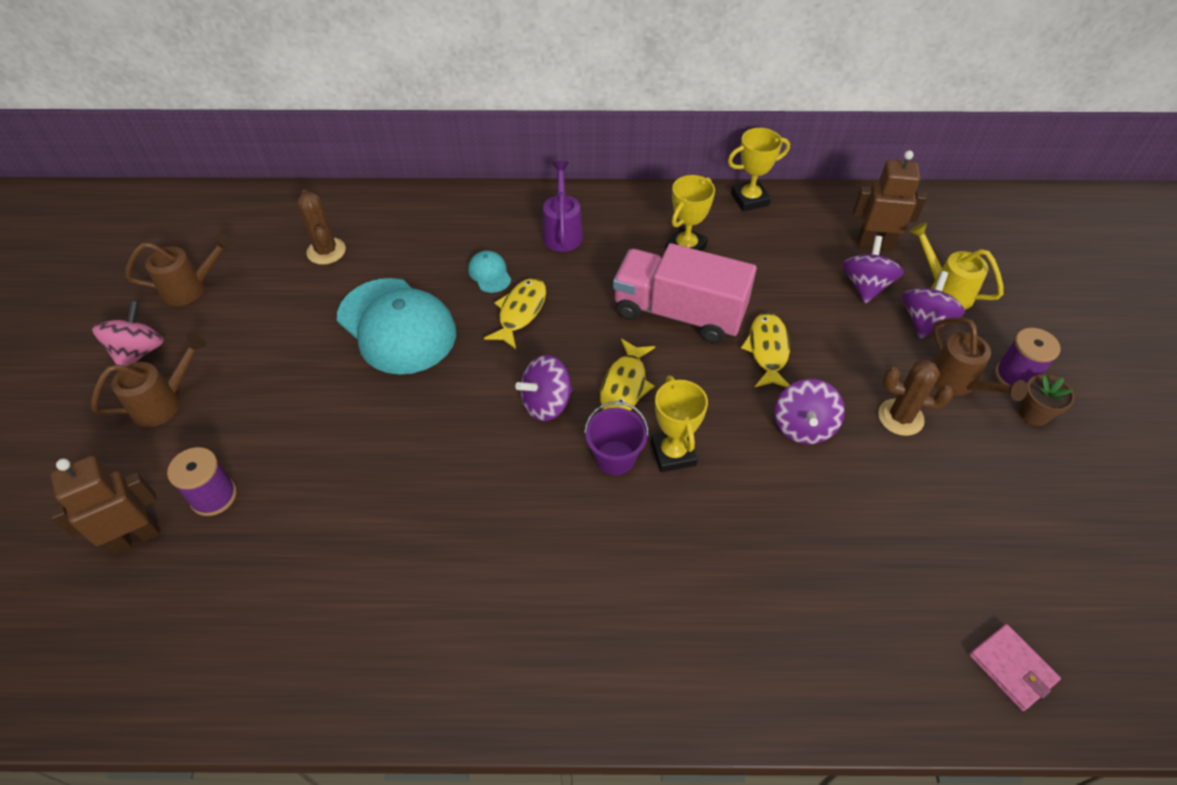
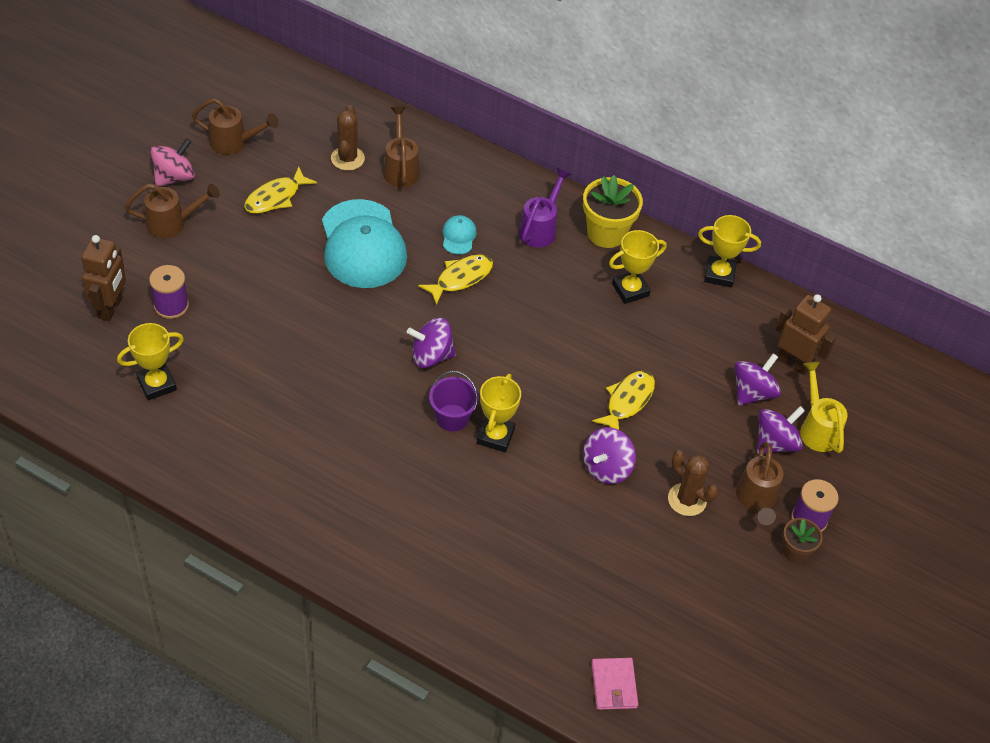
camera: 25 degrees right, 0 degrees up
brown robot [49,456,160,555] -> brown robot turned 105 degrees clockwise [81,235,126,321]
yellow fish [600,339,655,410] -> yellow fish moved to [244,167,317,214]
pink truck [613,243,757,344] -> none
none -> yellow trophy [117,323,184,400]
none -> brown watering can [383,107,420,187]
none -> yellow flower pot [583,175,643,248]

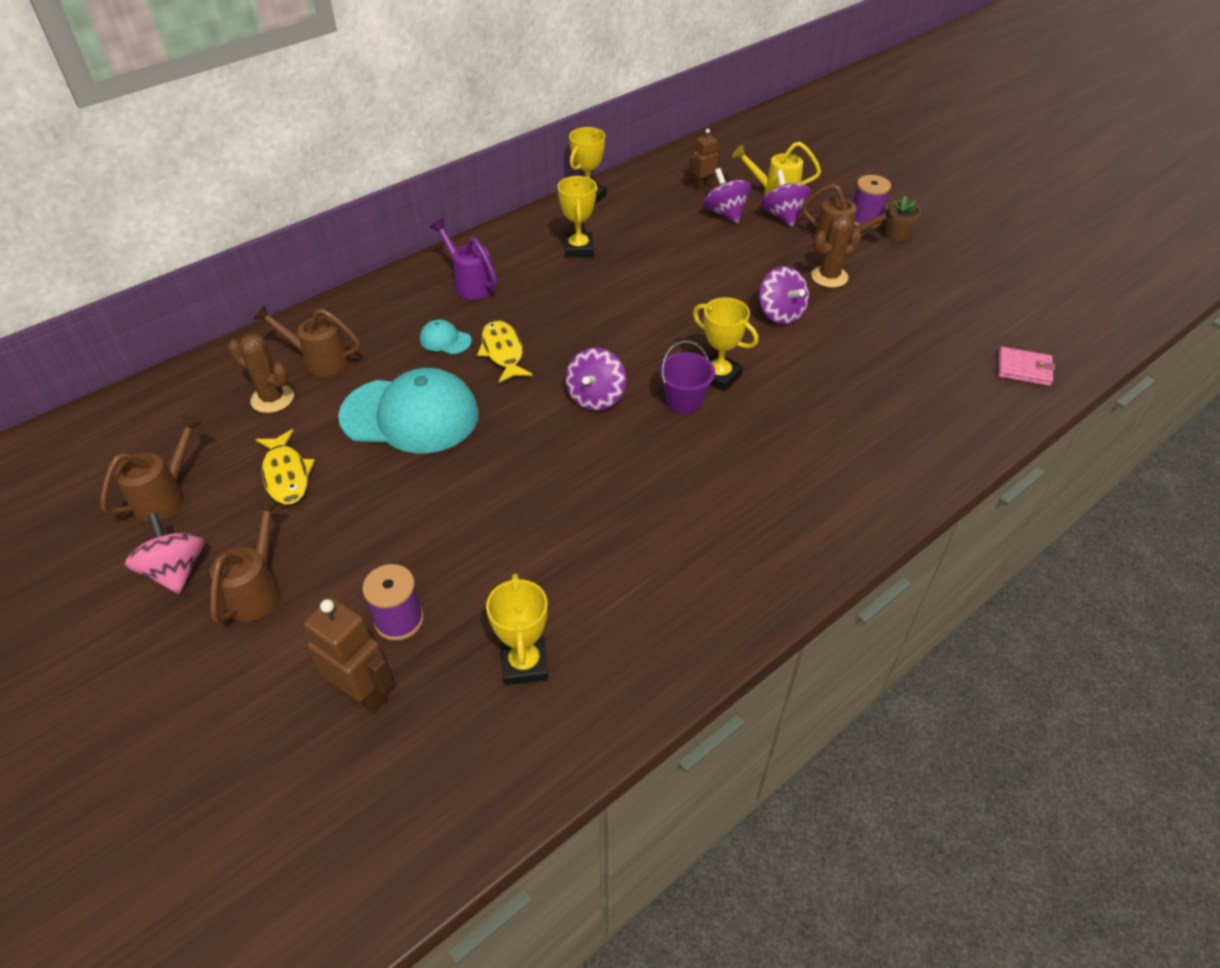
camera: 65 degrees left, 5 degrees down
yellow flower pot [583,175,643,248] -> none
yellow fish [592,371,655,430] -> none
brown robot [775,294,836,375] -> brown robot [689,129,720,190], size x0.63

